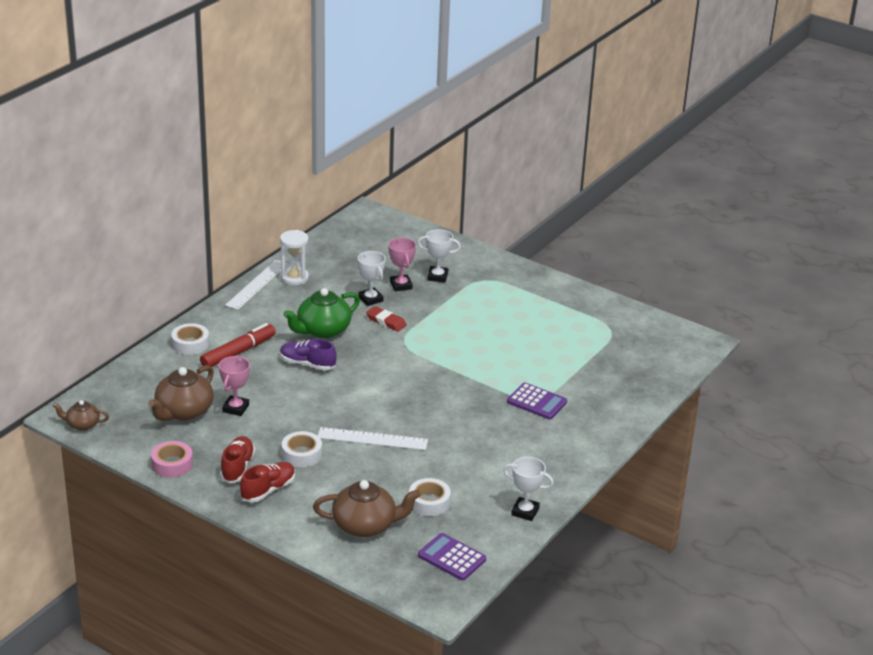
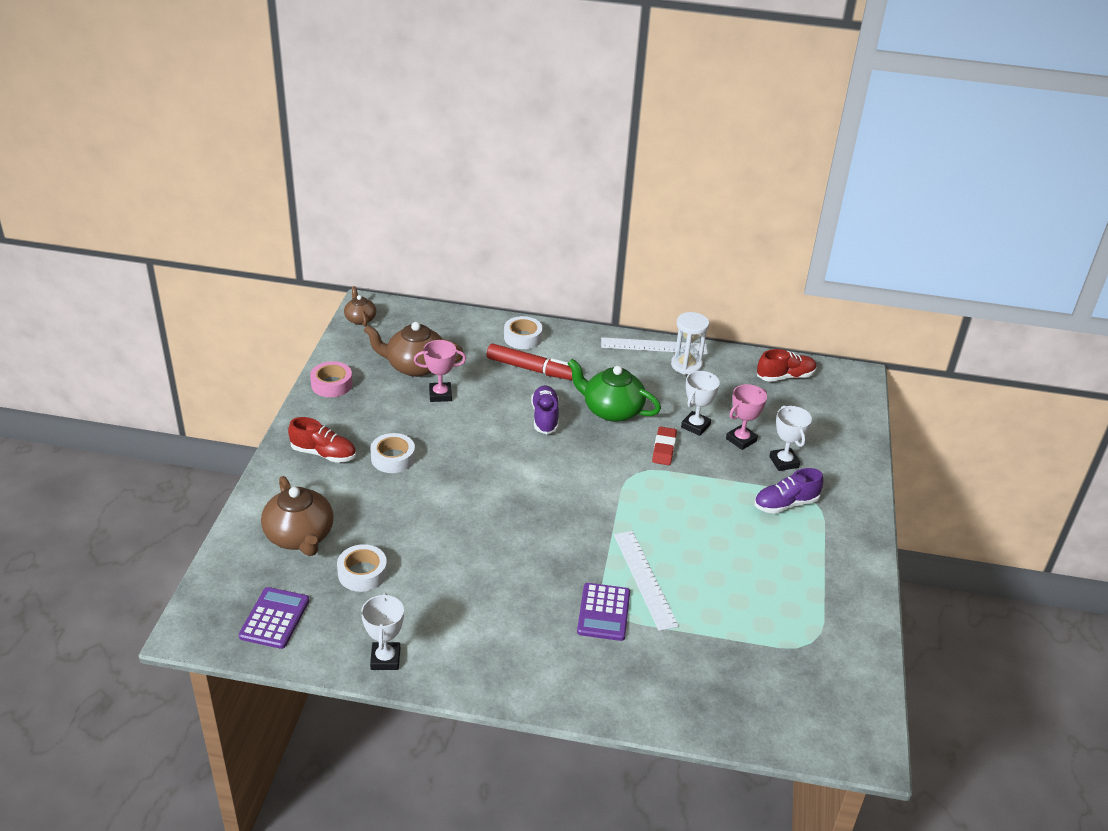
camera: 65 degrees right, 5 degrees up
red shoe [220,436,255,483] -> red shoe moved to [757,349,817,382]
white ruler [318,427,428,450] -> white ruler moved to [614,531,679,631]
none -> purple shoe [754,468,824,514]

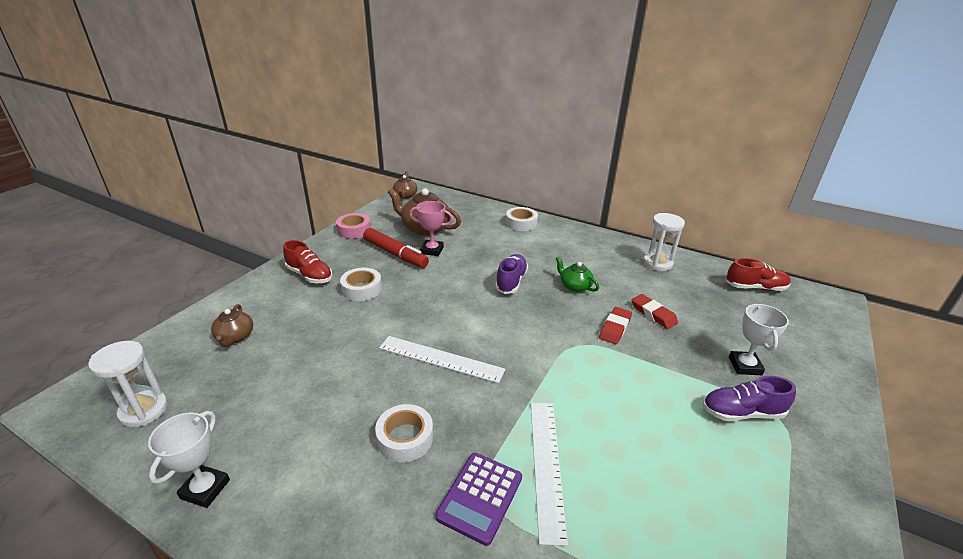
camera: 20 degrees right, 5 degrees down
purple calculator [239,587,309,649] -> white hourglass [88,341,168,427]
brown teapot [261,476,334,556] -> brown teapot [211,304,253,347], size x0.56
white tape [337,544,387,592] -> white tape moved to [375,404,433,462]
red marker [487,344,572,380] -> red marker moved to [363,228,429,268]
green teapot [567,358,661,422] -> green teapot [555,256,599,292], size x0.56
white ruler [601,337,708,354] -> white ruler moved to [379,336,506,383]
white trophy [681,371,720,436] -> red eraser [632,294,678,329]
pink trophy [726,384,767,450] -> none

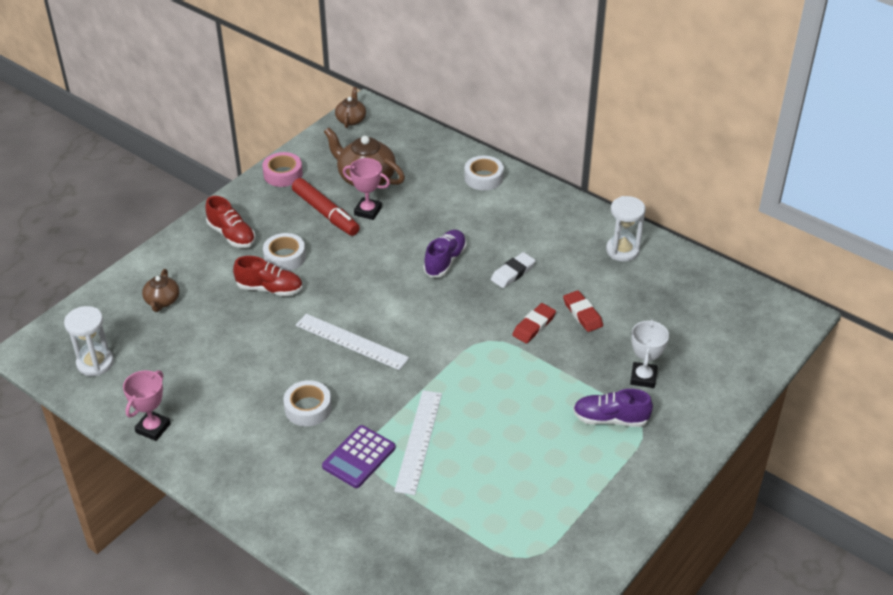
camera: 10 degrees right, 10 degrees up
white trophy [148,411,230,508] -> pink trophy [123,370,171,441]
green teapot [555,256,599,292] -> white eraser [491,252,536,288]
red shoe [726,258,791,291] -> red shoe moved to [233,256,303,296]

